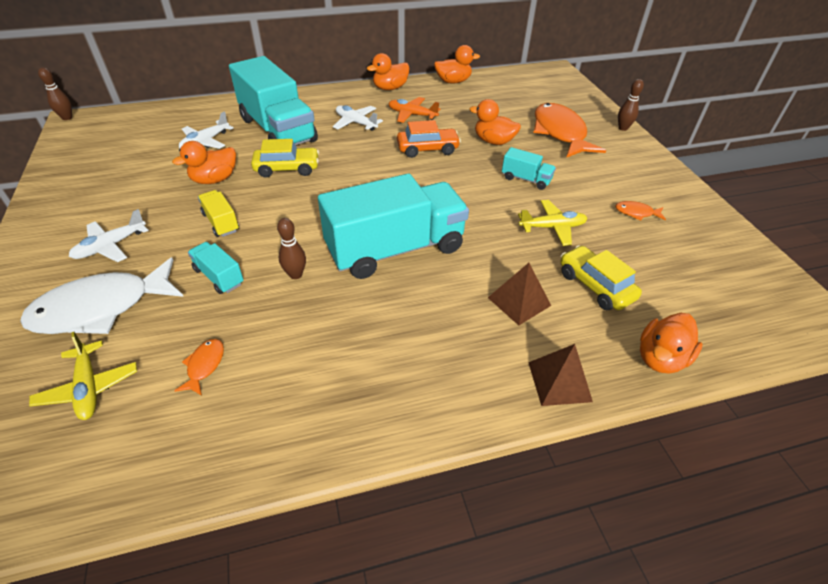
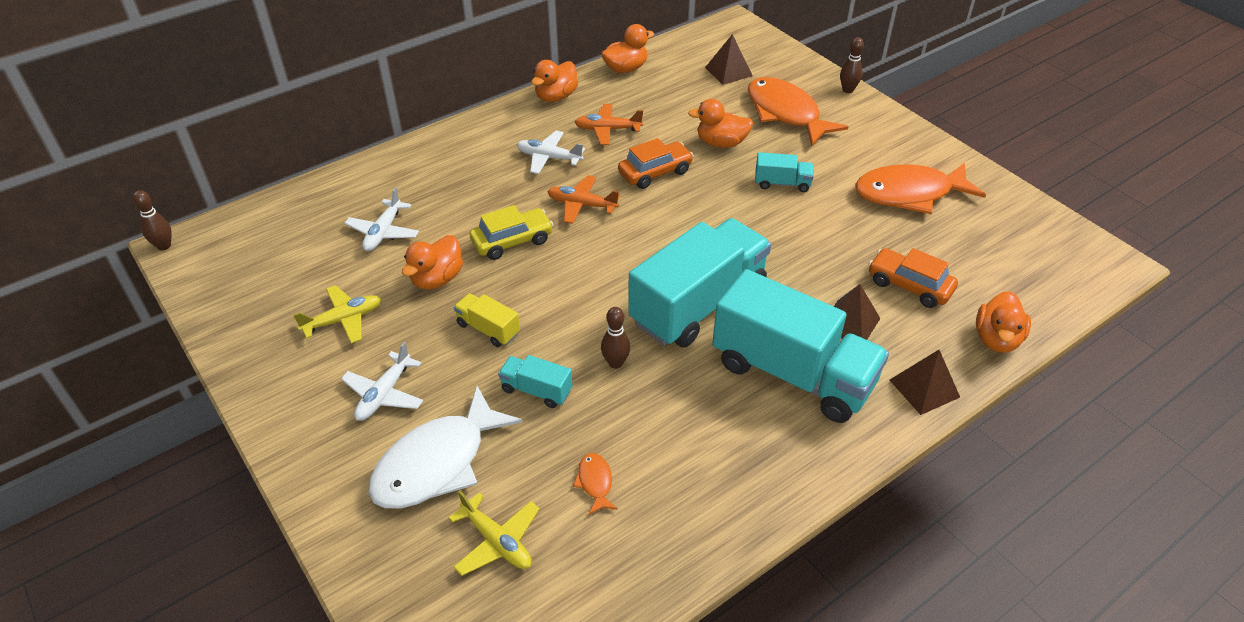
camera: 20 degrees left, 0 degrees up
turquoise truck [229,56,318,145] -> turquoise truck moved to [712,269,889,423]
yellow plane [518,200,588,246] -> yellow plane moved to [293,285,381,343]
yellow car [560,245,642,310] -> orange car [868,248,958,308]
orange fish [615,201,666,221] -> orange fish [855,162,986,214], size x2.40
none -> orange plane [547,175,620,224]
none -> brown pyramid [705,34,753,85]

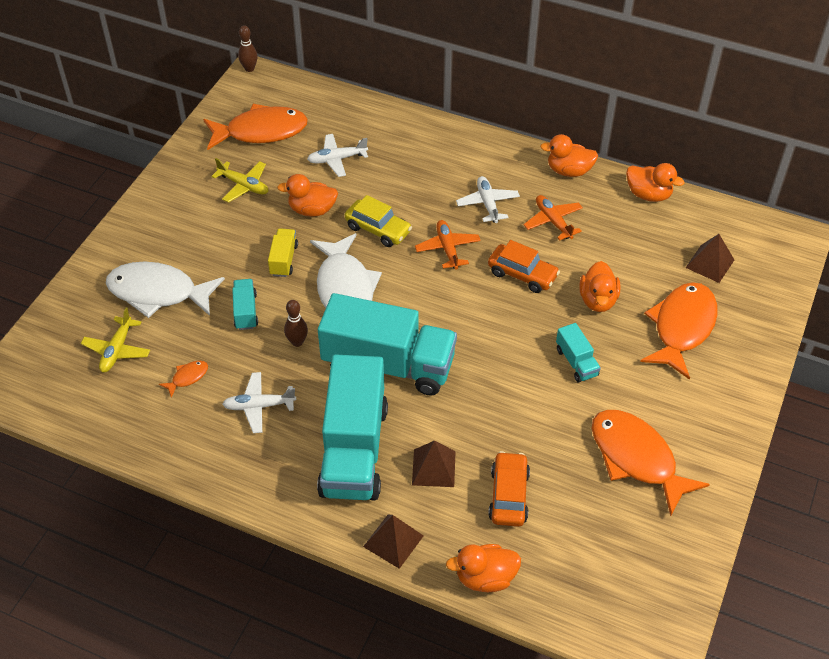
camera: 60 degrees right, 5 degrees up
white plane [341,342,423,421] -> white plane moved to [222,372,296,433]
orange duck [688,99,753,148] -> orange duck turned 150 degrees counterclockwise [579,261,621,312]
brown bowling pin [840,37,864,93] -> none
none -> orange fish [203,104,308,150]
none -> white fish [310,233,382,308]

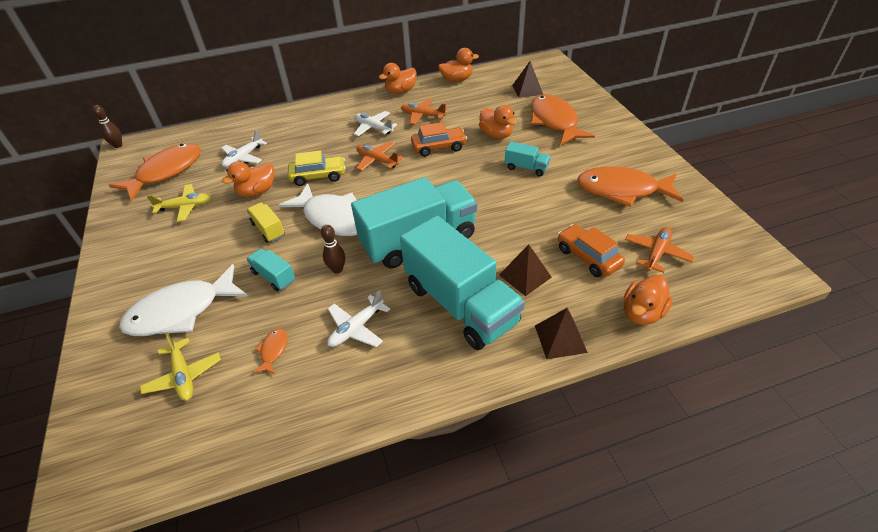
camera: 40 degrees left, 5 degrees down
none -> orange plane [625,227,694,273]

